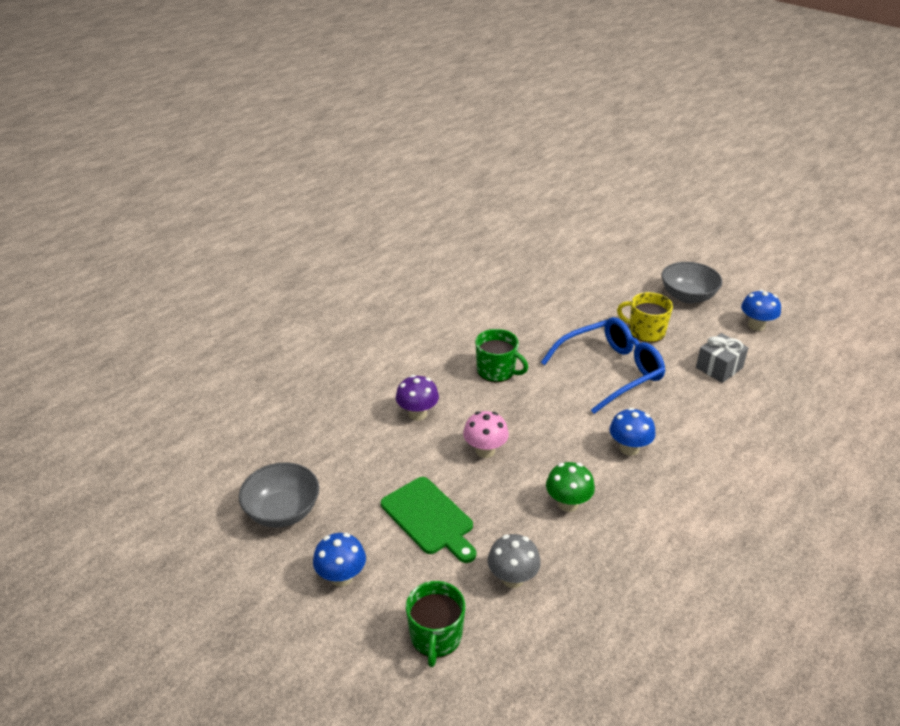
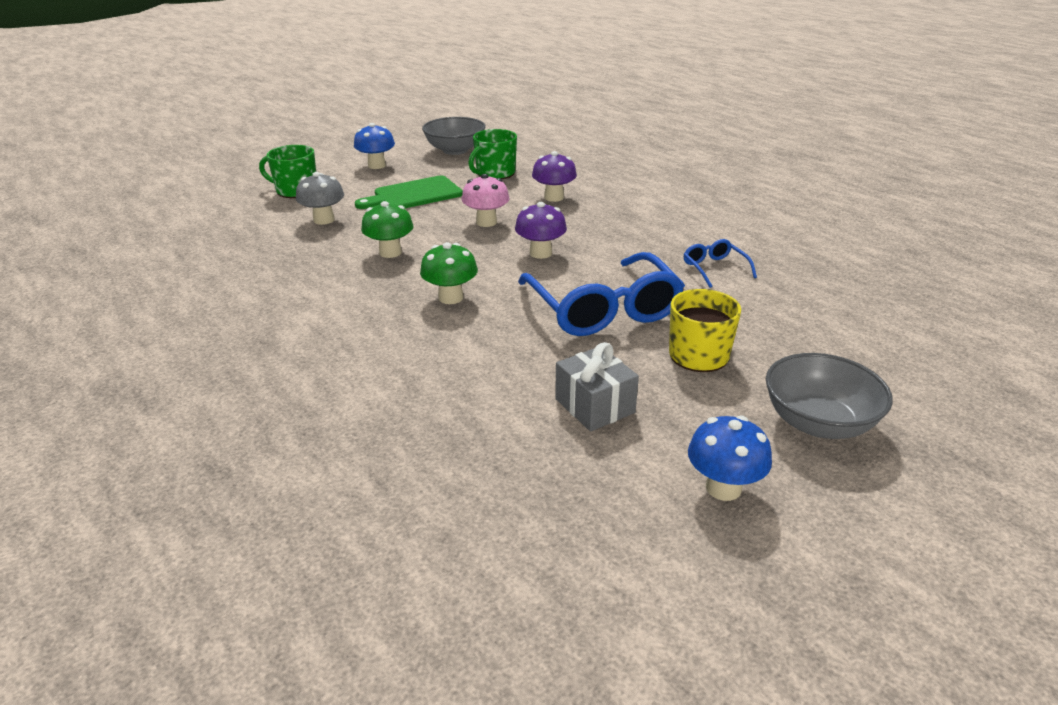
camera: 100 degrees right, 5 degrees down
green mug [475,329,528,382] -> green mug moved to [468,129,517,179]
blue mushroom [609,408,656,456] -> green mushroom [420,242,478,304]
none -> purple mushroom [515,202,567,259]
none -> blue glasses [683,239,757,288]

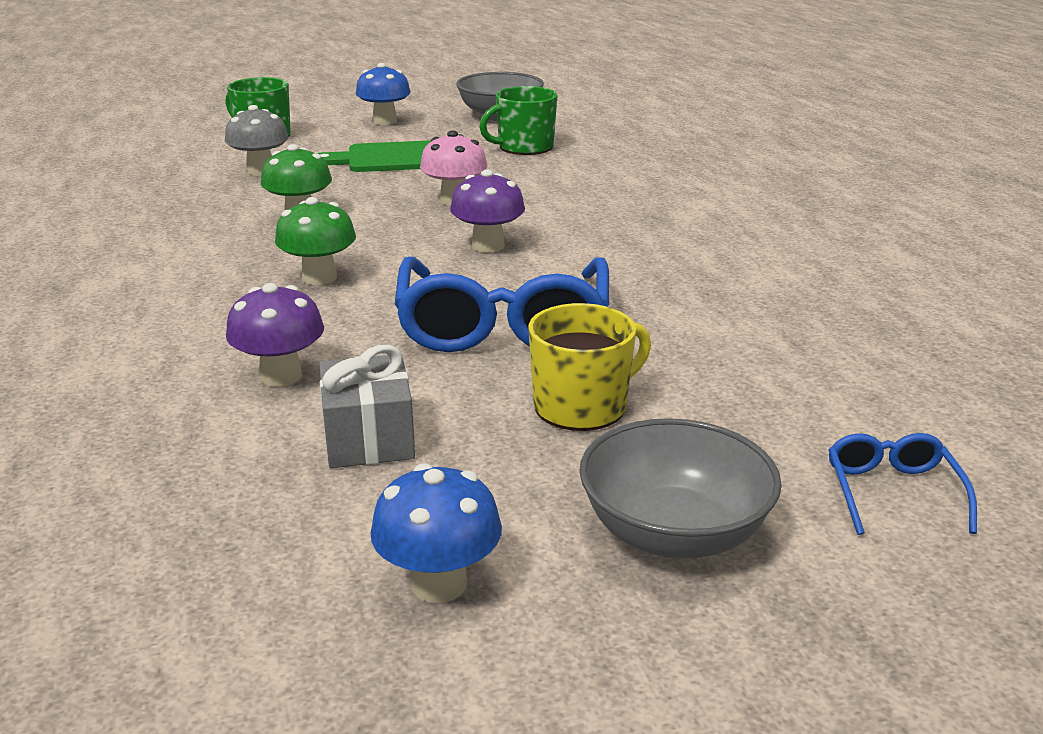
camera: 20 degrees right, 5 degrees down
purple mushroom [532,151,577,202] -> purple mushroom moved to [226,283,324,387]
blue glasses [683,239,757,288] -> blue glasses moved to [828,433,977,535]

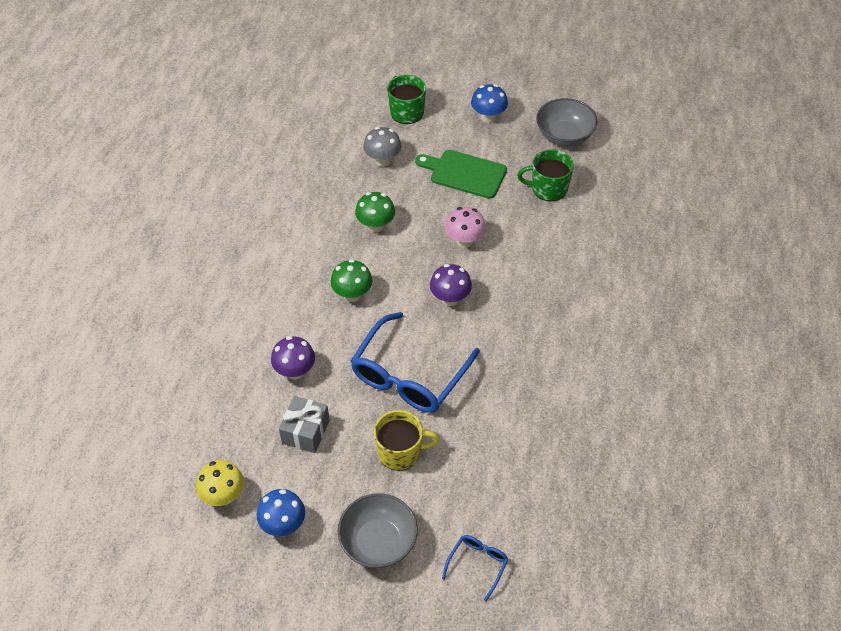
camera: 30 degrees right, 25 degrees up
none -> yellow mushroom [196,460,244,506]

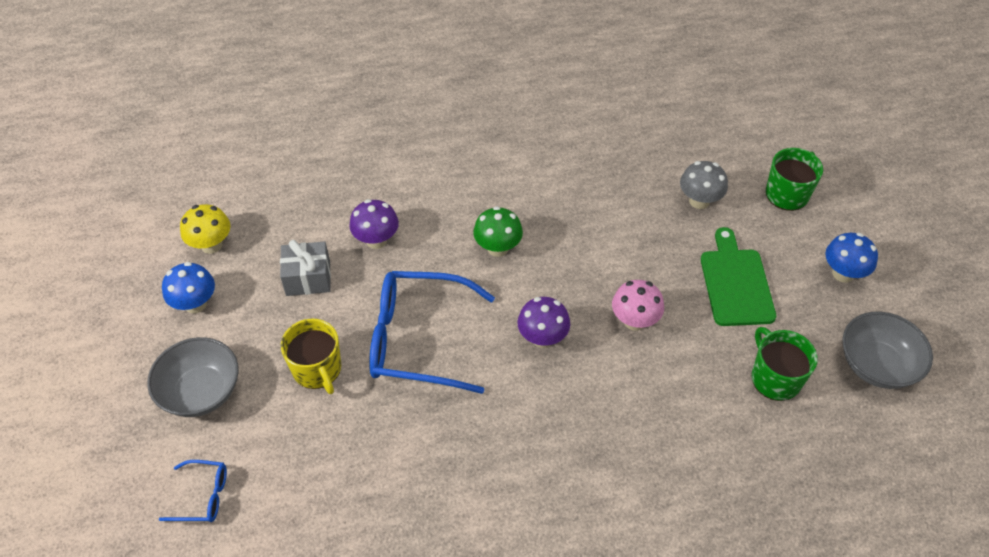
camera: 65 degrees right, 0 degrees up
green mushroom [355,192,395,233] -> none

